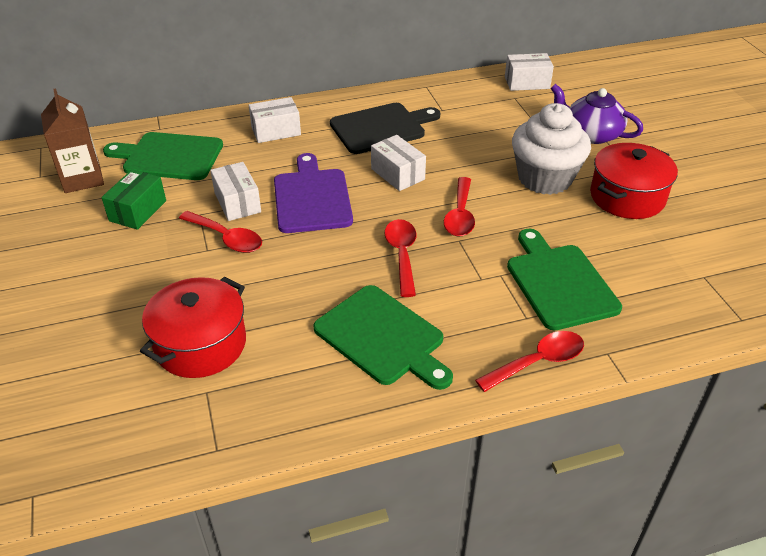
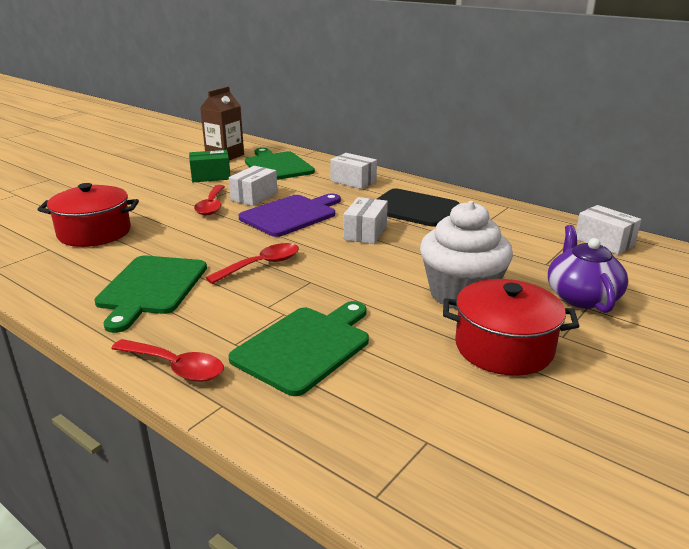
camera: 55 degrees right, 15 degrees down
red spoon [444,177,475,236] -> none

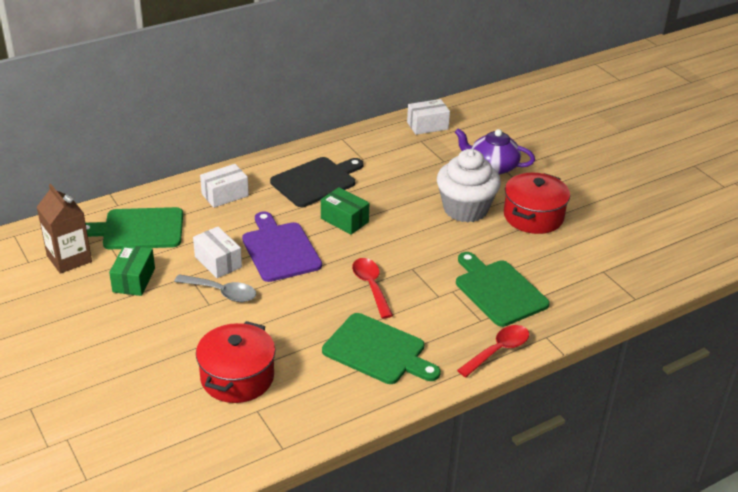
camera: 70 degrees left, 10 degrees up
red spoon [194,185,225,215] -> grey spoon [174,274,256,302]
white box [344,197,388,244] -> green box [321,187,369,235]

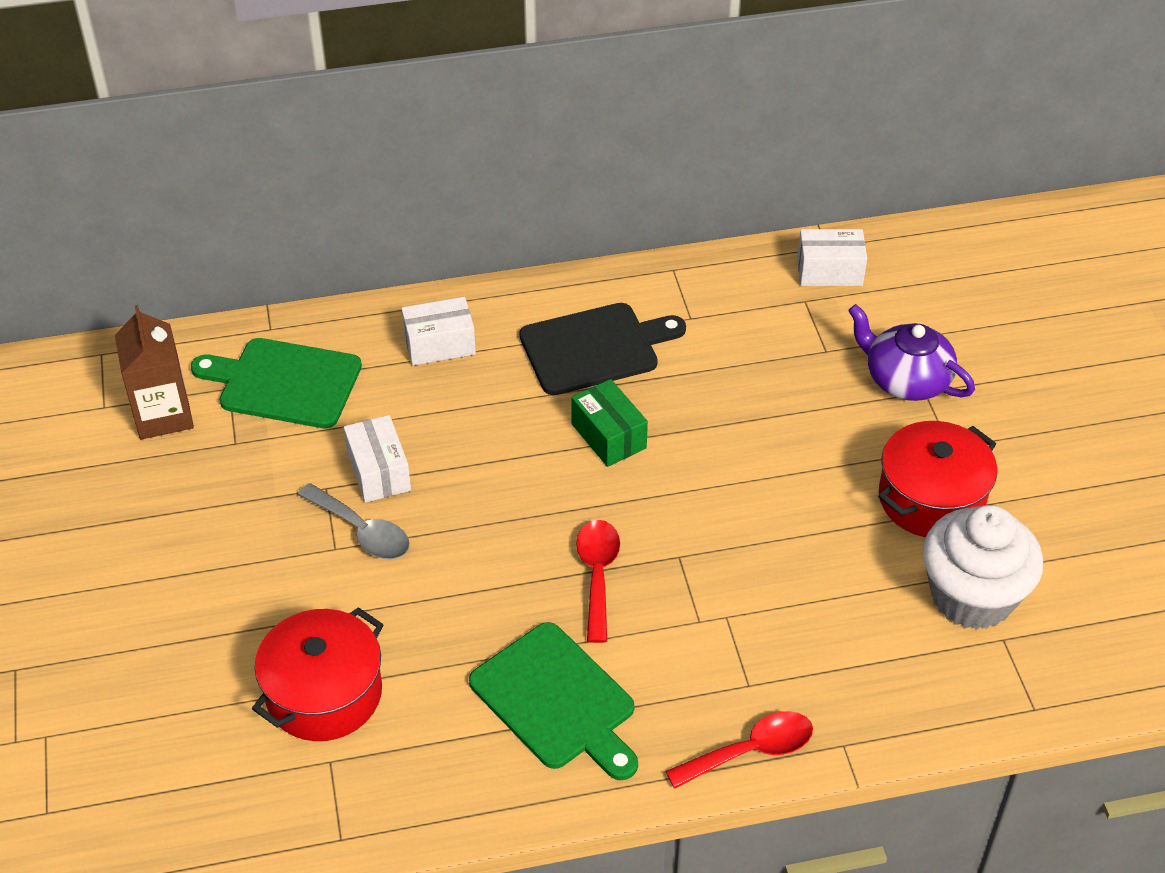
camera: 20 degrees right, 10 degrees up
green box [109,245,155,296] -> none
purple cutting board [242,211,322,282] -> none
white cupcake [437,149,501,223] -> white cupcake moved to [923,505,1043,630]
green cutting board [456,252,550,327] -> none

